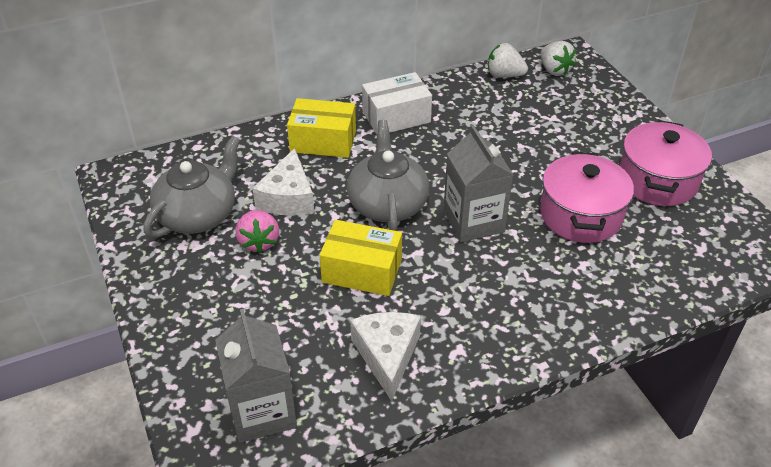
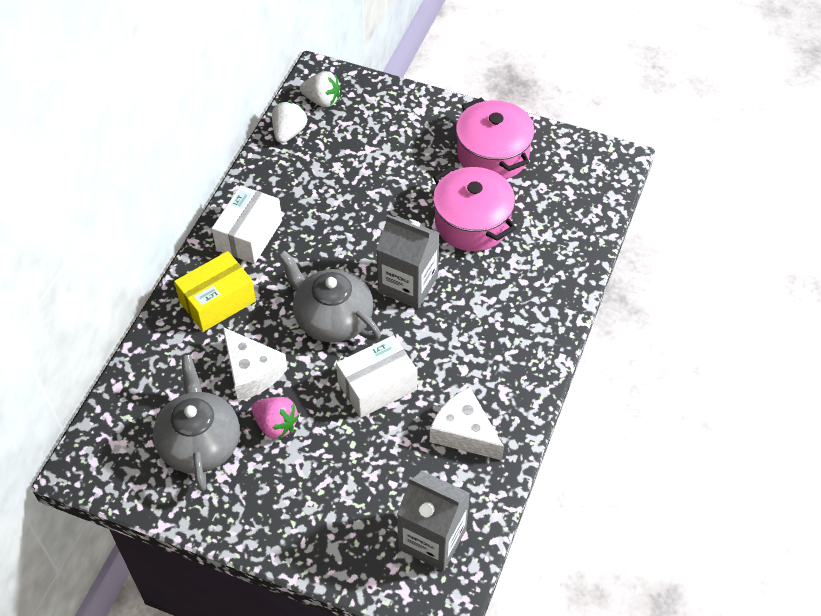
camera: 45 degrees left, 10 degrees up
yellow box [320,220,402,296] -> white box [336,335,417,418]
white strawberry [488,43,528,78] -> white strawberry turned 135 degrees clockwise [272,102,307,143]

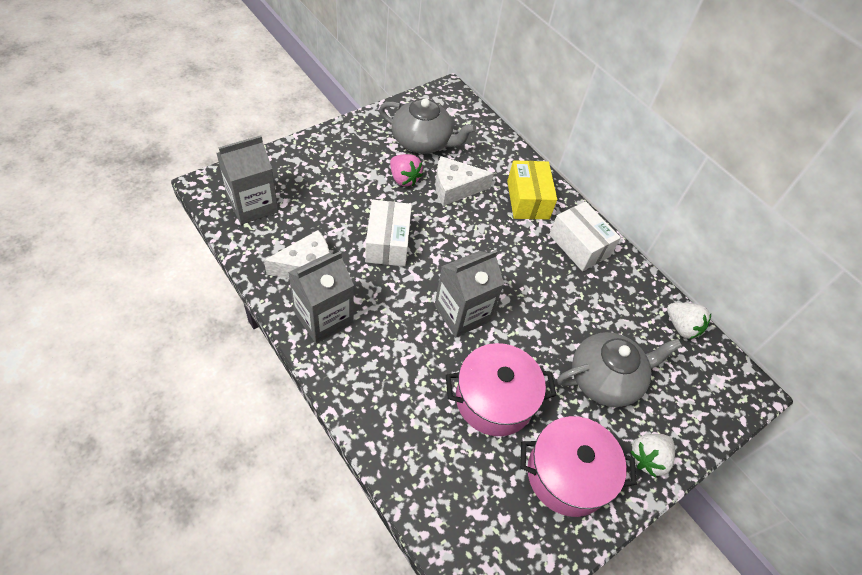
camera: 115 degrees right, 0 degrees up
pink strawberry [252,397,299,439] -> pink strawberry turned 105 degrees counterclockwise [390,154,423,186]
grey teapot [278,250,381,342] -> grey teapot moved to [557,332,682,407]
white strawberry [300,71,341,107] -> white strawberry moved to [630,434,675,478]
none -> grey carton [288,251,354,343]

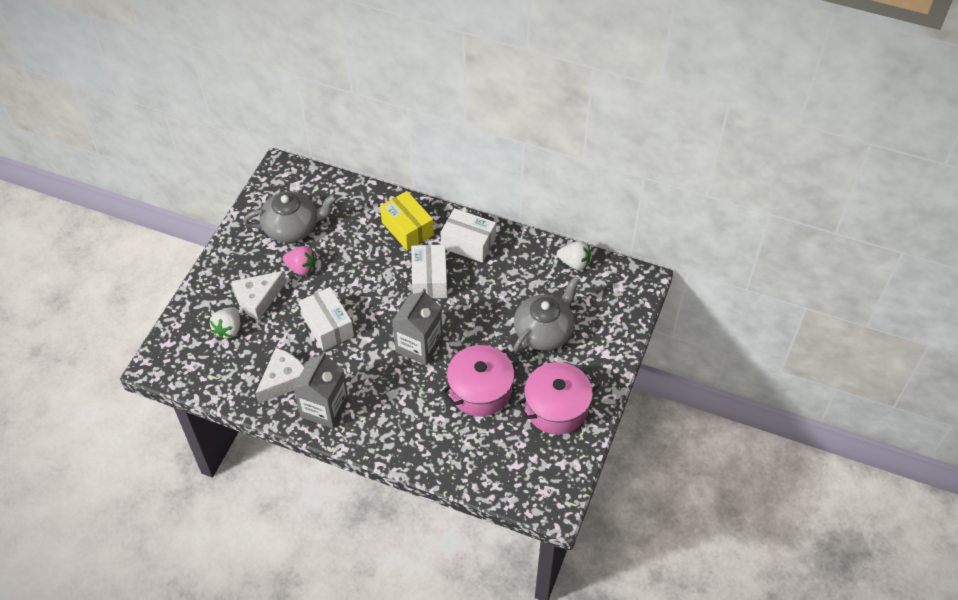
camera: 25 degrees left, 0 degrees up
grey carton [217,136,278,225] -> none
white cheese [435,156,494,206] -> white cheese moved to [232,271,286,321]
white strawberry [630,434,675,478] -> white strawberry moved to [210,307,240,339]
none -> white box [411,244,447,299]

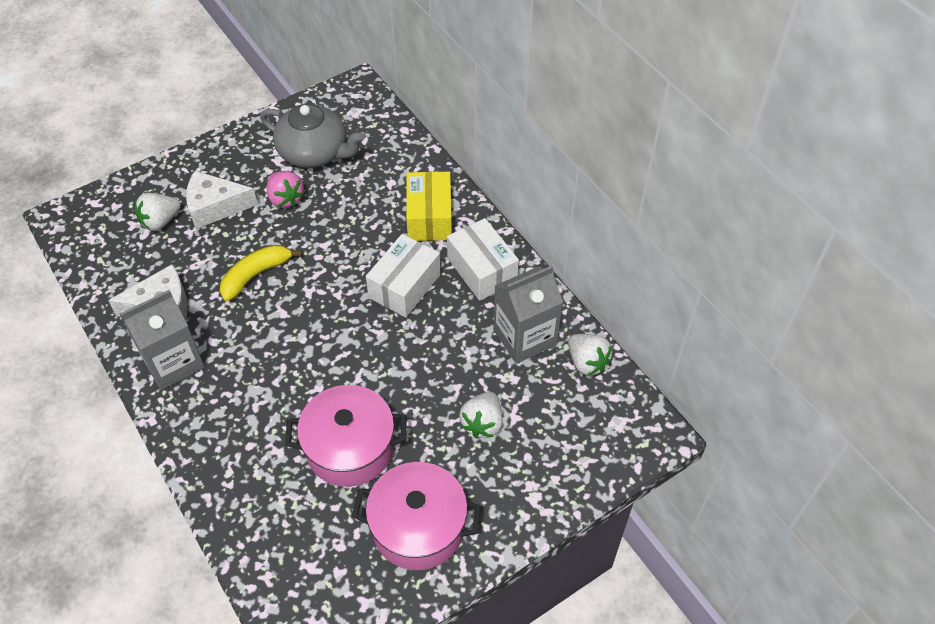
camera: 35 degrees right, 0 degrees up
white box [299,287,354,351] -> yellow banana [220,245,302,301]
grey carton [392,289,443,365] -> grey carton moved to [493,266,563,364]
grey teapot [513,276,580,354] -> white strawberry [459,392,503,438]

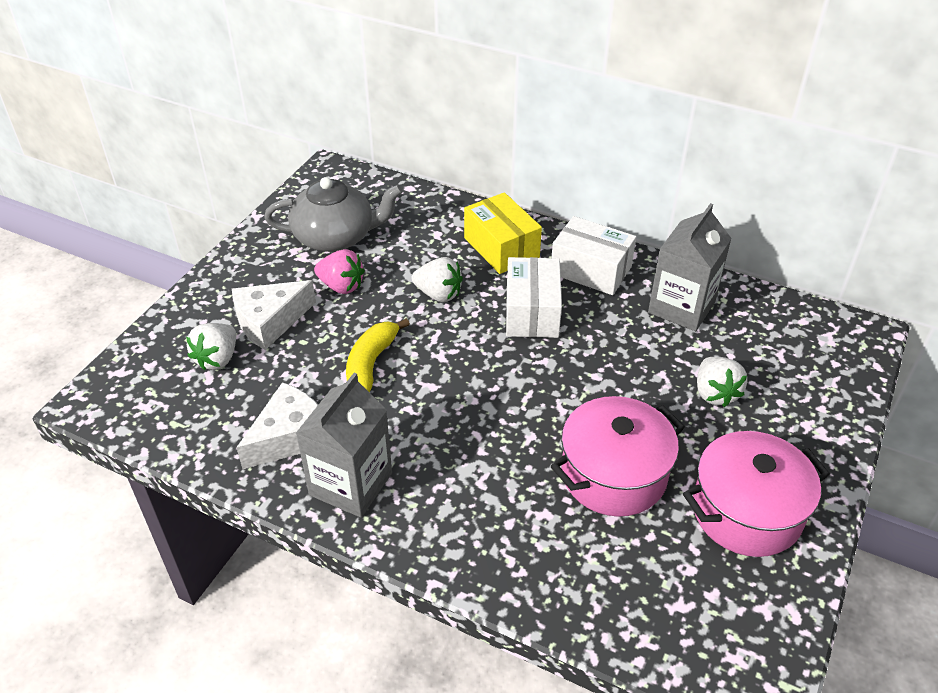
camera: 30 degrees left, 10 degrees down
white strawberry [568,334,613,376] -> white strawberry moved to [412,257,463,302]

